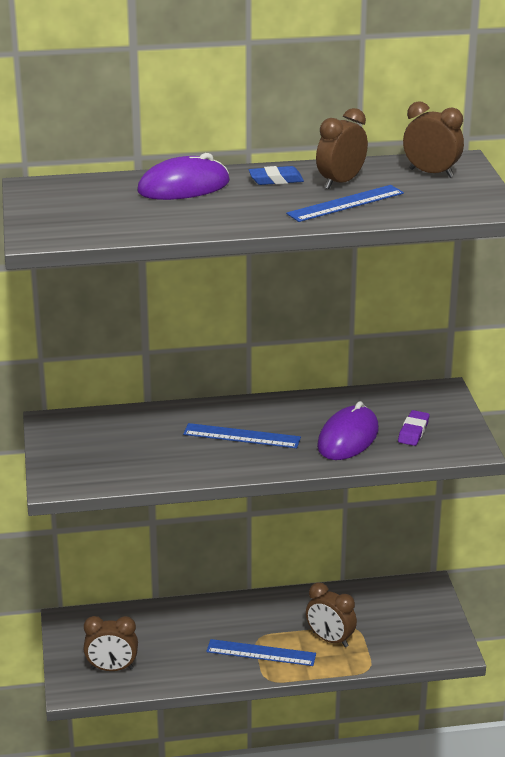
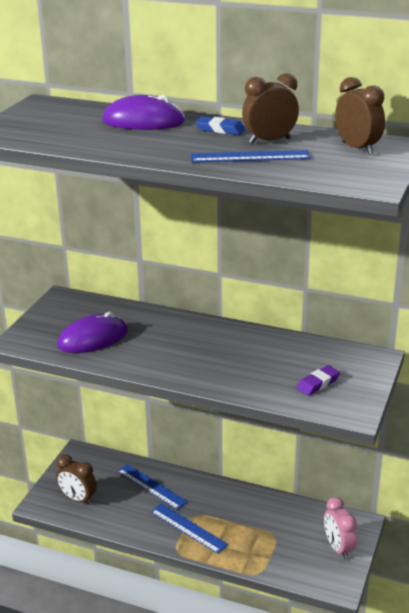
camera: 30 degrees right, 0 degrees up
blue ruler [183,423,301,448] -> blue ruler moved to [117,464,188,510]
brown clock [306,583,357,647] -> none
purple mouse [317,401,379,460] -> purple mouse moved to [57,312,128,353]
none -> pink clock [324,497,357,560]

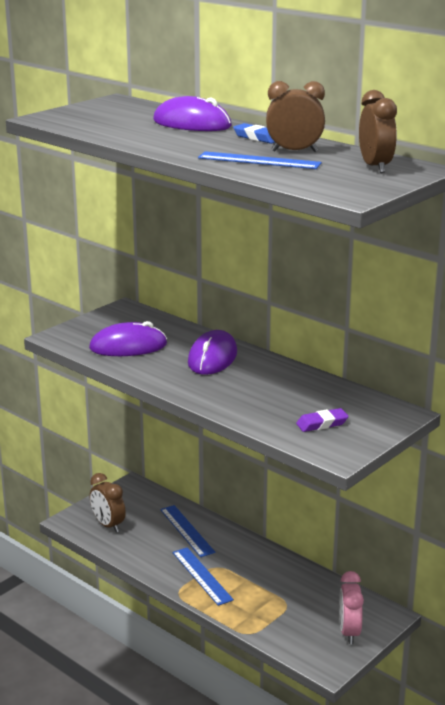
camera: 20 degrees right, 5 degrees down
none -> purple mouse [188,330,237,375]

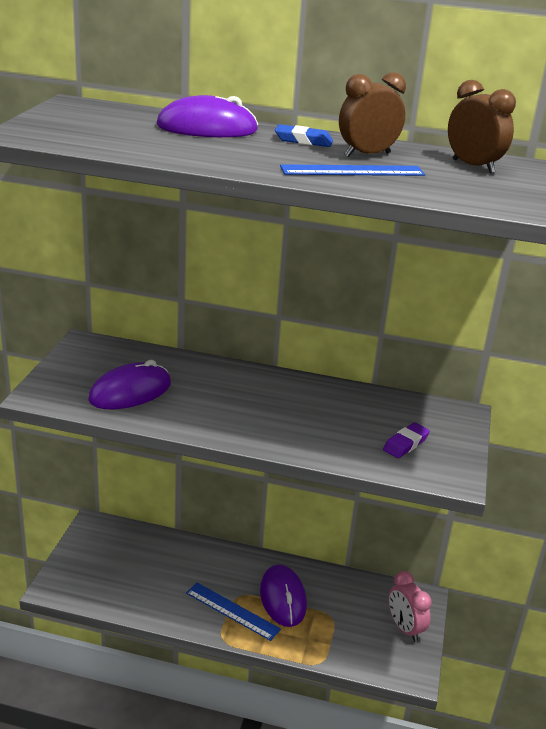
camera: 30 degrees left, 5 degrees up
brown clock [90,473,126,532] -> none
blue ruler [160,505,215,557] -> none
purple mouse [188,330,237,375] -> purple mouse moved to [260,564,307,627]

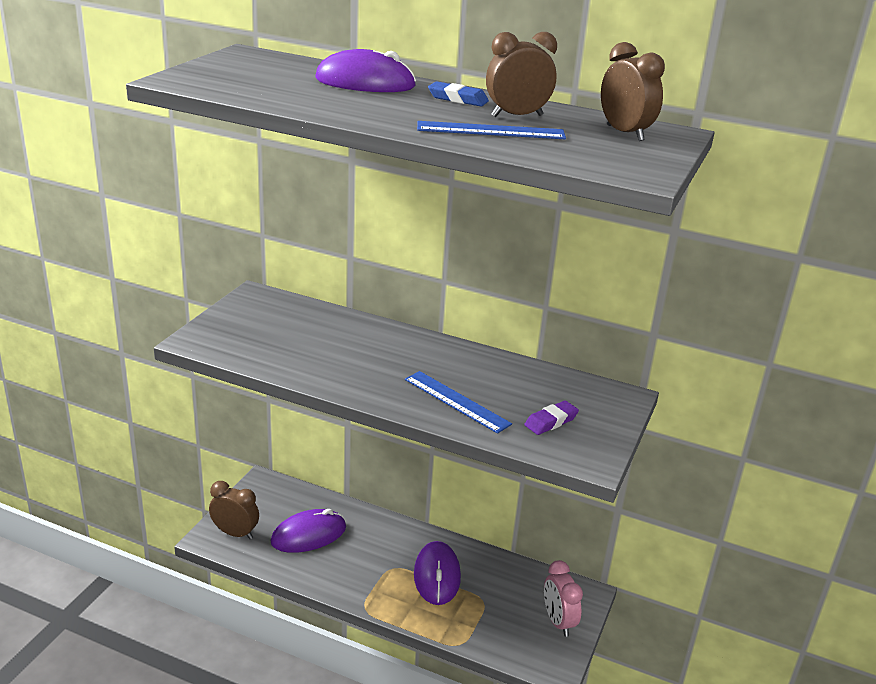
camera: 10 degrees right, 0 degrees up
purple mouse [88,360,171,410] -> purple mouse moved to [271,509,346,553]
blue ruler [186,583,281,641] -> blue ruler moved to [405,371,512,434]
none -> brown clock [209,481,259,539]

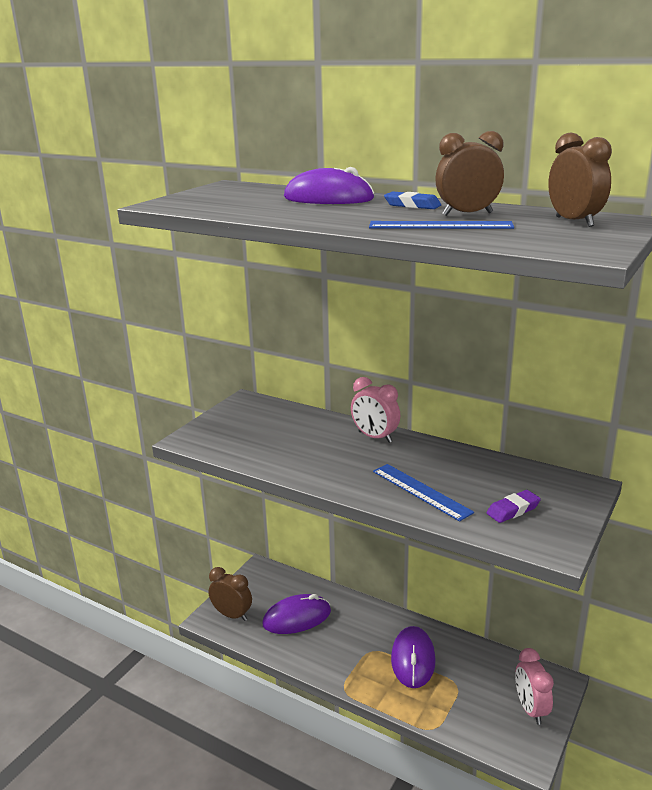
camera: 10 degrees right, 5 degrees down
none -> pink clock [351,377,400,443]

